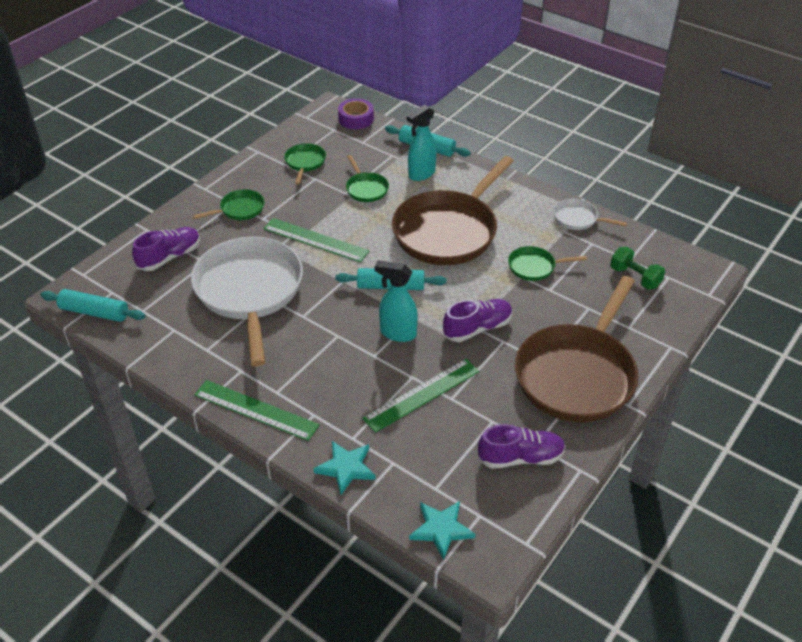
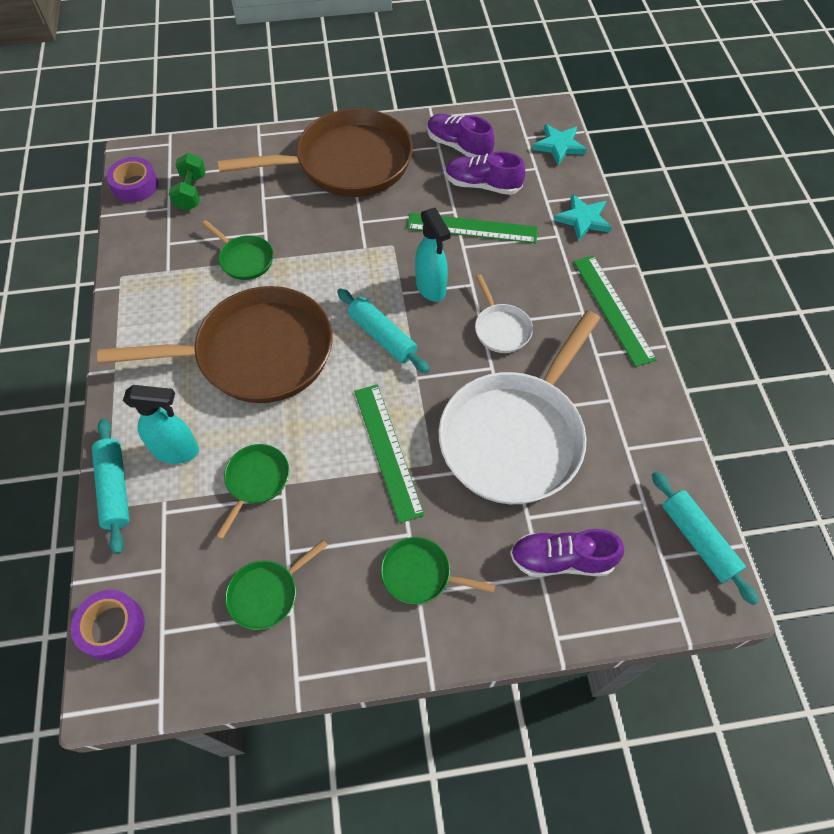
camera: 135 degrees left, 15 degrees up
purple shoe [443,299,513,342] -> purple shoe moved to [445,151,525,195]
white pan [553,199,627,230] -> white pan moved to [475,274,533,353]
none -> purple tape [106,157,158,202]

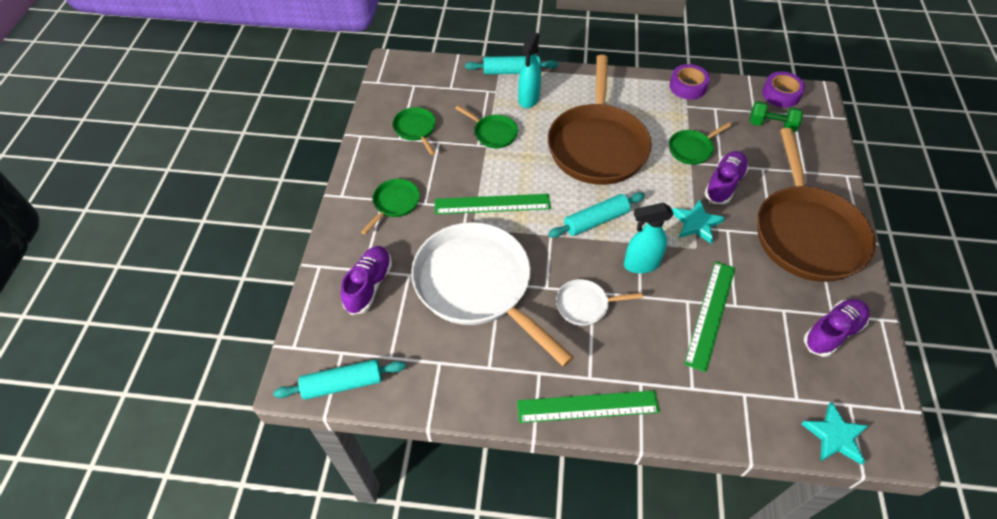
camera: 105 degrees right, 5 degrees down
purple tape [71,590,145,660] -> purple tape moved to [669,64,710,100]
purple shoe [445,151,525,195] -> purple shoe moved to [705,151,749,204]
turquoise star [554,194,612,241] -> turquoise star moved to [672,199,725,244]

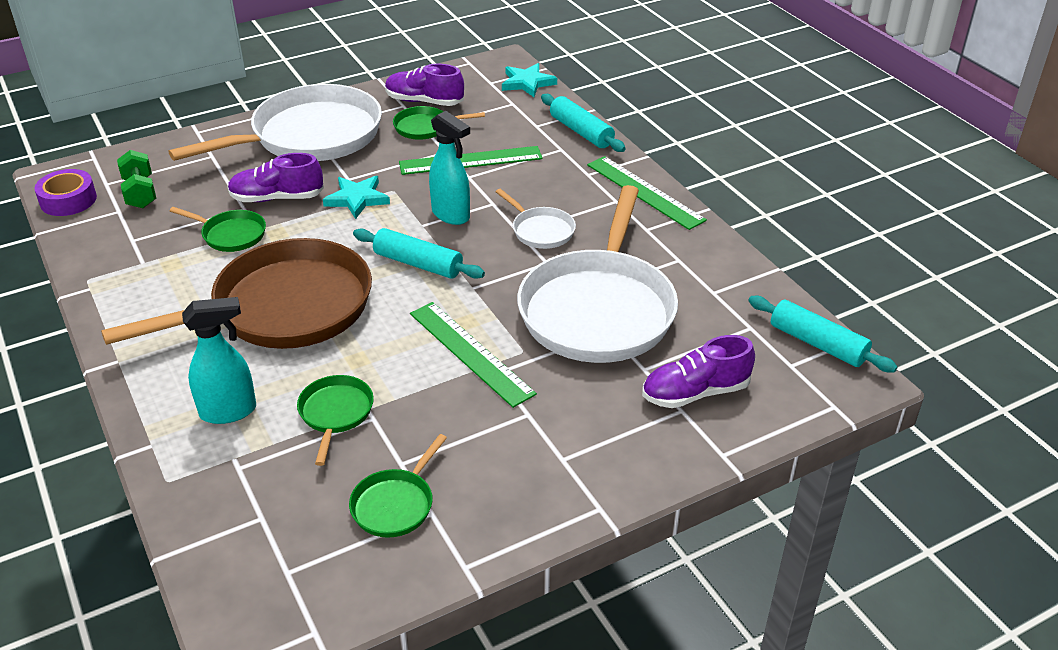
camera: 125 degrees left, 15 degrees down
green pan [361,179,420,234] -> green pan moved to [393,106,485,140]
turquoise rolling pin [465,56,558,74] -> turquoise rolling pin moved to [541,94,626,152]
purple tape [669,64,710,100] -> none
brown pan [757,128,876,282] -> white pan [168,84,382,161]

